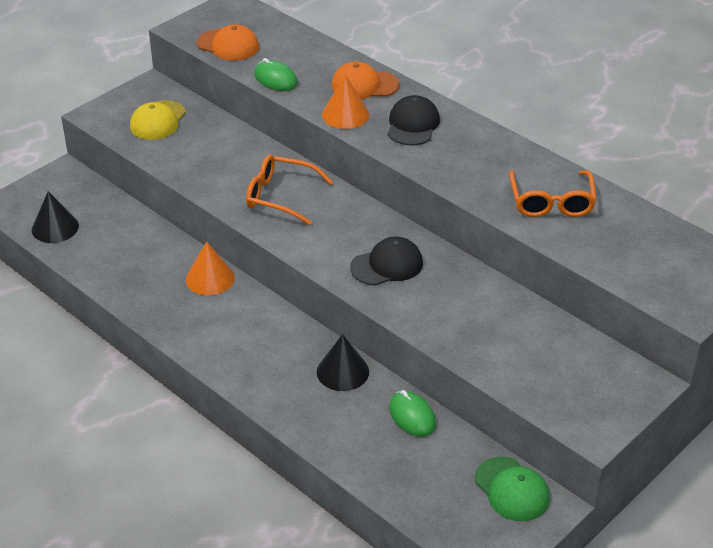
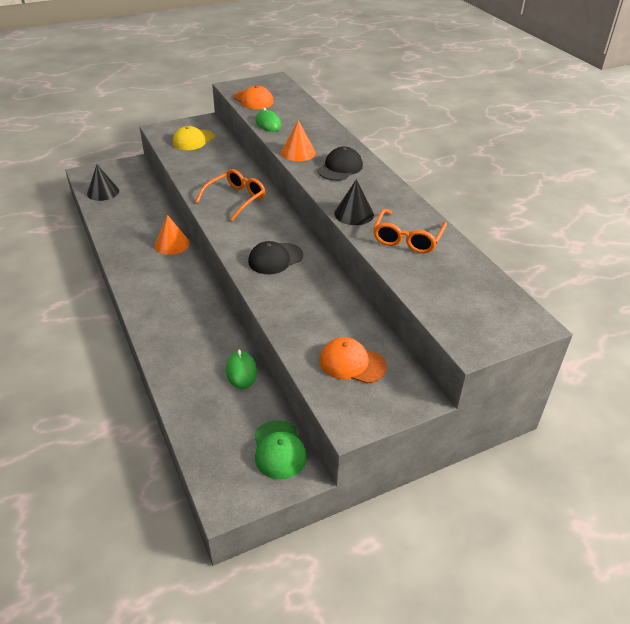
camera: 20 degrees right, 0 degrees up
orange glasses [246,154,333,225] -> orange glasses turned 90 degrees clockwise [196,169,266,221]
black cone [317,334,369,391] -> black cone moved to [334,179,374,225]
orange cap [331,61,399,99] -> orange cap moved to [319,337,387,384]
black cap [350,237,423,286] -> black cap turned 150 degrees clockwise [248,241,303,274]

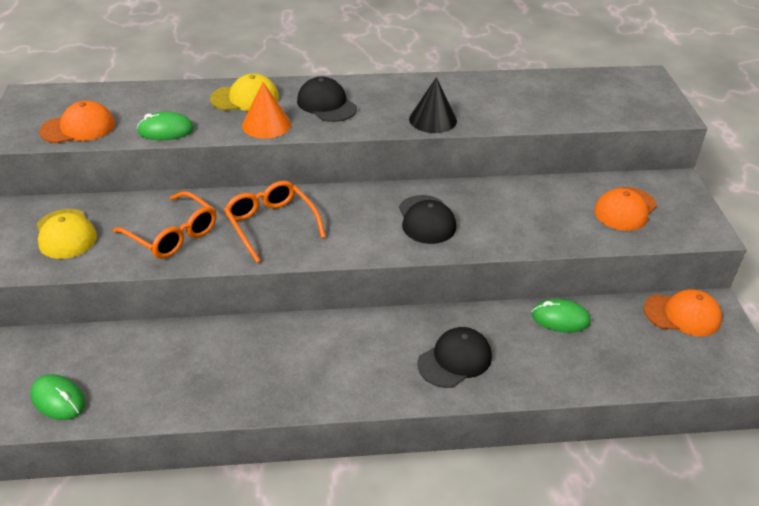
camera: 70 degrees left, 0 degrees up
black cone [87,165,119,201] -> green mouse [30,374,85,420]
orange cone [155,215,190,255] -> none
green cap [254,420,307,479] -> orange cap [644,289,722,336]
orange glasses [373,209,447,254] -> orange glasses moved to [113,191,216,259]
none -> yellow cap [210,74,279,111]
none -> black cap [417,327,492,388]

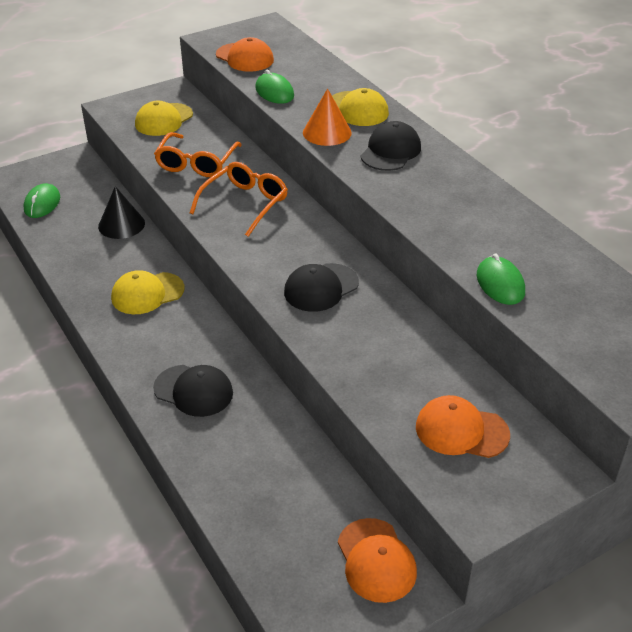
camera: 65 degrees right, 0 degrees up
black cone [409,77,457,133] -> black cone moved to [98,186,145,239]
green mouse [531,299,591,332] -> green mouse moved to [476,254,525,305]
none -> yellow cap [111,270,185,314]

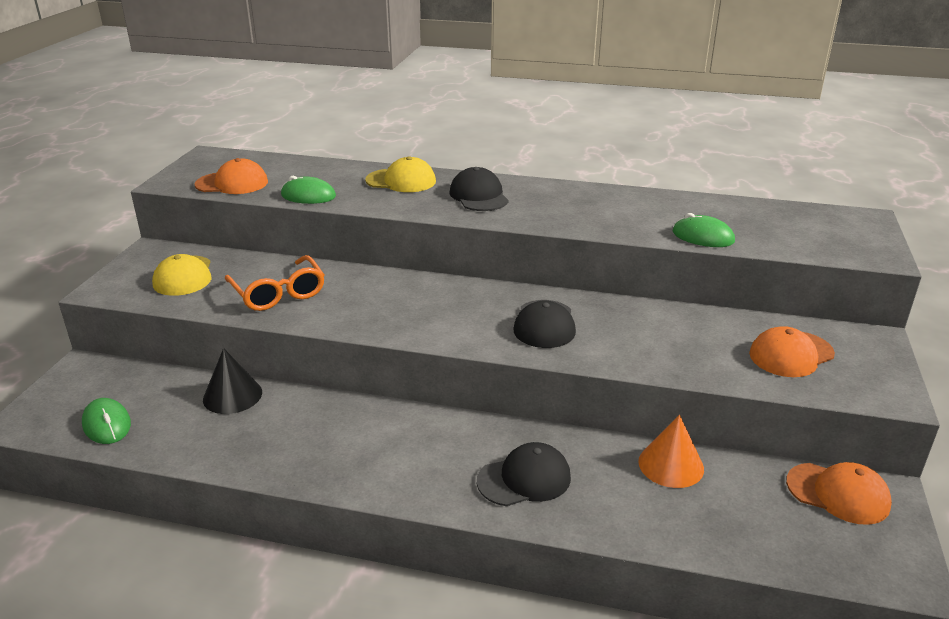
camera: 45 degrees left, 10 degrees down
yellow cap [111,270,185,314] -> none
orange glasses [190,162,288,237] -> none
orange cone [303,88,352,146] -> orange cone moved to [639,415,704,488]

